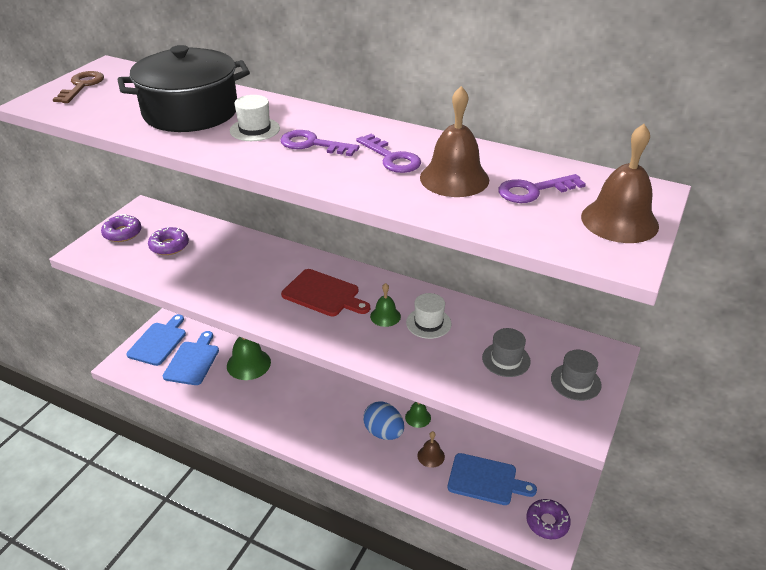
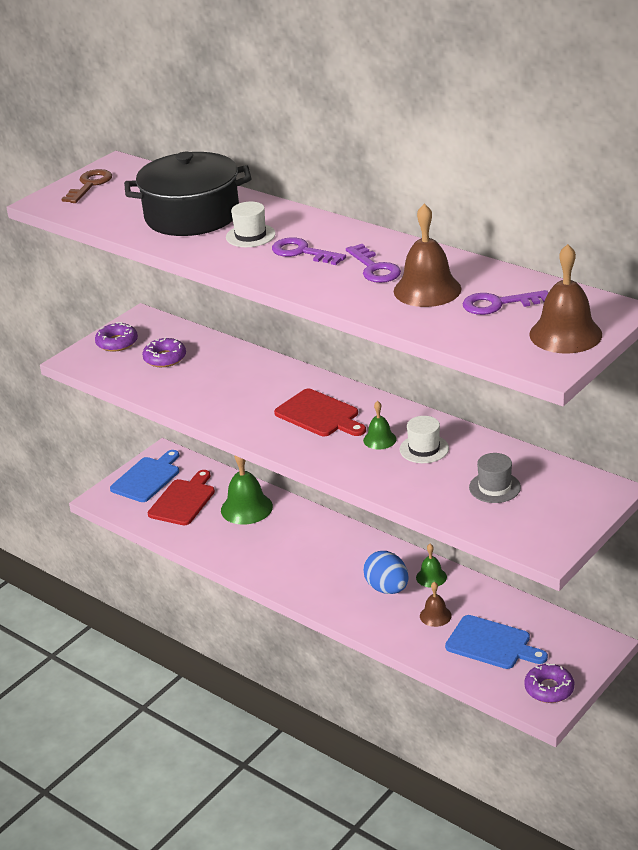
camera: 15 degrees right, 5 degrees down
blue cutting board [163,331,219,385] -> red cutting board [147,470,215,525]
grey hat [551,350,602,401] -> none

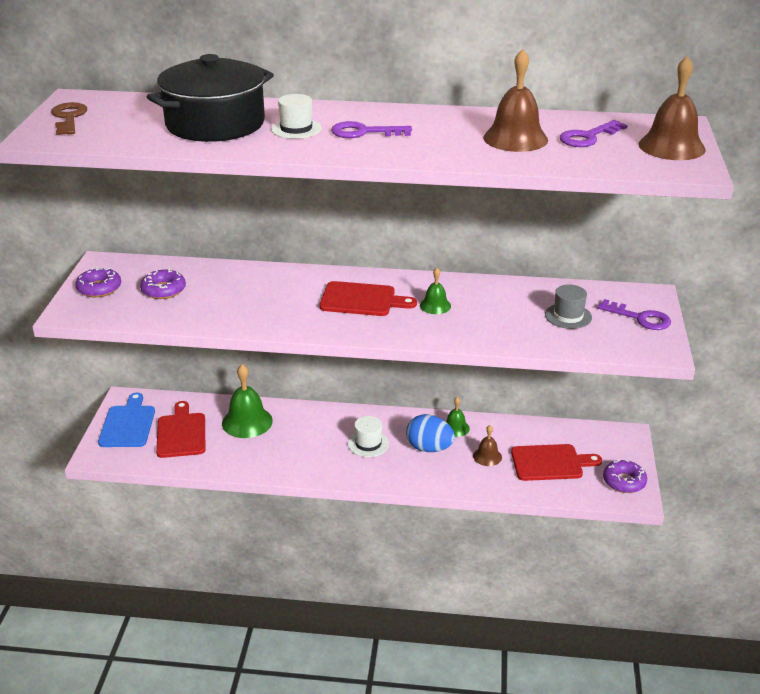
camera: 35 degrees left, 0 degrees up
purple key [346,244,401,283] -> purple key moved to [597,299,671,330]
white hat [400,416,449,463] -> white hat moved to [348,416,389,457]
blue cutting board [445,615,548,669] -> red cutting board [511,444,602,481]

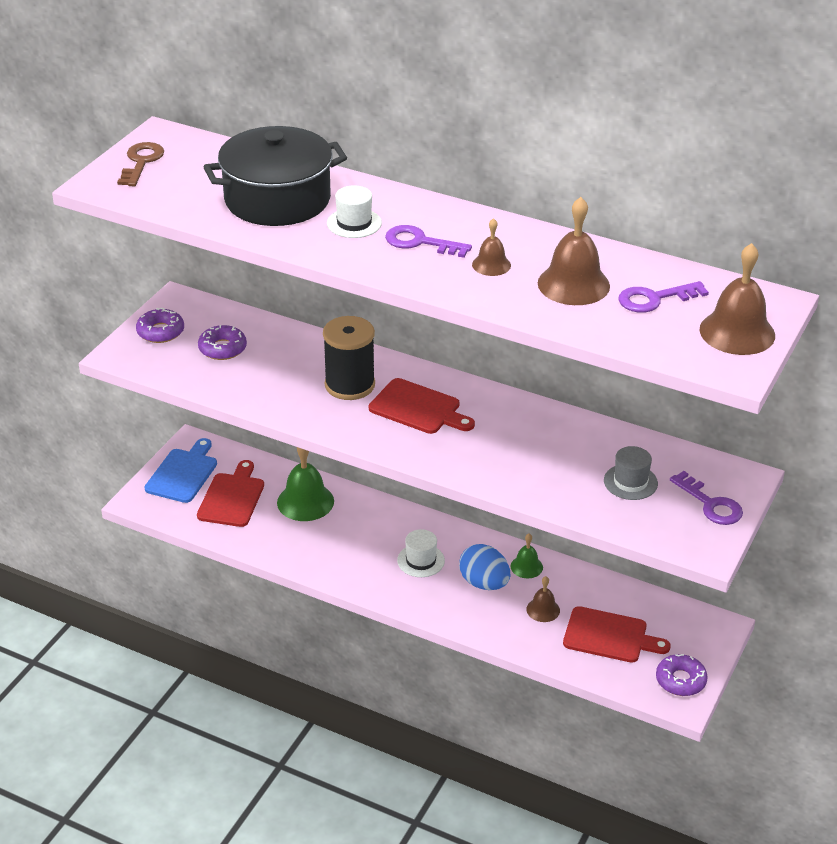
camera: 20 degrees right, 5 degrees up
green bell [420,268,451,314] -> none
none -> black spool [323,316,375,400]
none -> brown bell [472,218,511,276]

